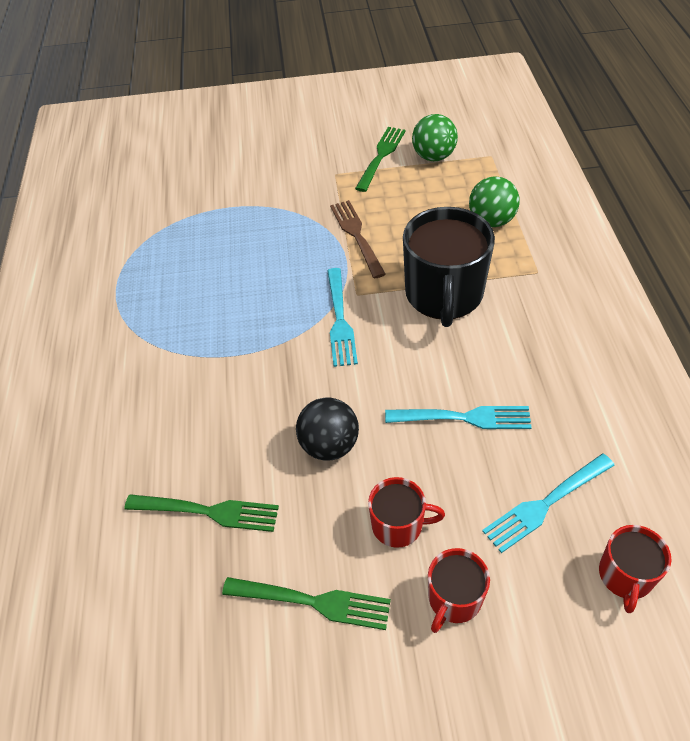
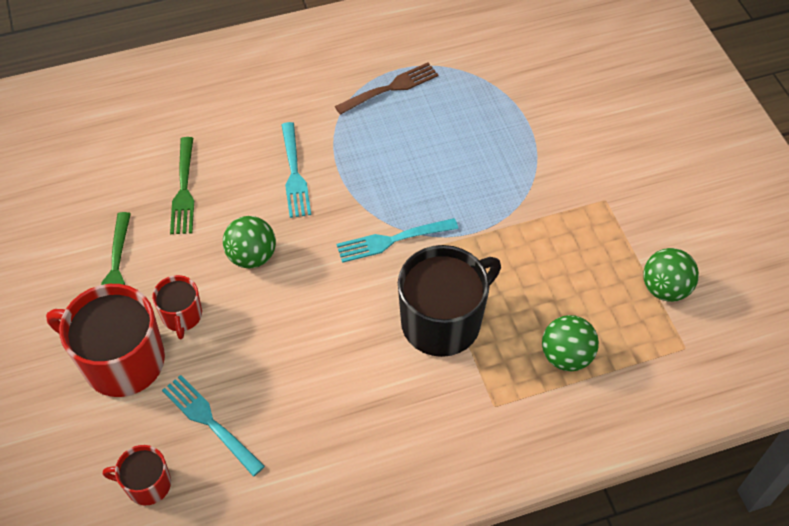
camera: 75 degrees right, 5 degrees up
black ball [296,397,359,461] -> green ball [223,216,276,269]
brown fork [330,200,386,279] -> brown fork moved to [335,63,438,115]
green fork [355,127,406,192] -> none
turquoise fork [385,406,532,429] -> turquoise fork moved to [281,122,311,218]
black mug [403,207,495,327] -> black mug turned 150 degrees clockwise [398,245,501,357]
red mug [428,548,490,633] -> red mug [46,284,165,397], size x1.94

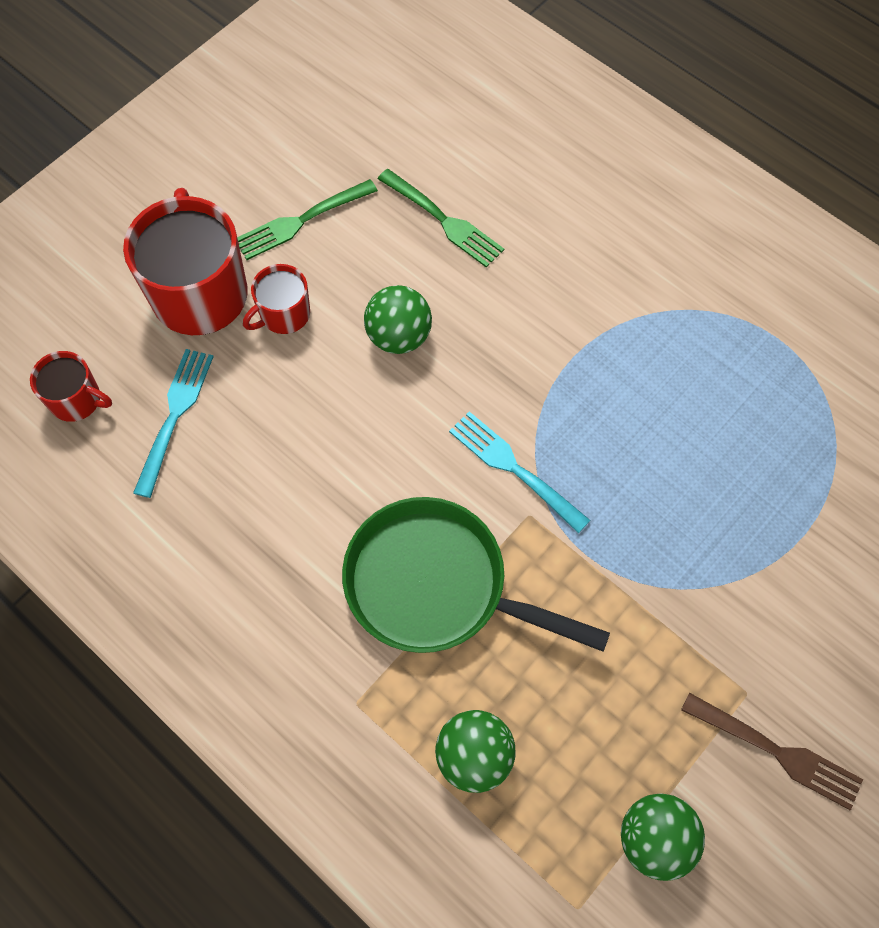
camera: 60 degrees right, 10 degrees up
red mug [103,445,171,505] -> red mug turned 135 degrees clockwise [30,351,112,422]
green fork [170,137,194,234] -> green fork turned 105 degrees counterclockwise [378,169,504,268]
turquoise fork [281,122,311,218] -> none
brown fork [335,63,438,115] -> brown fork moved to [681,693,863,810]
black mug [398,245,501,357] -> green pan [342,497,610,653]

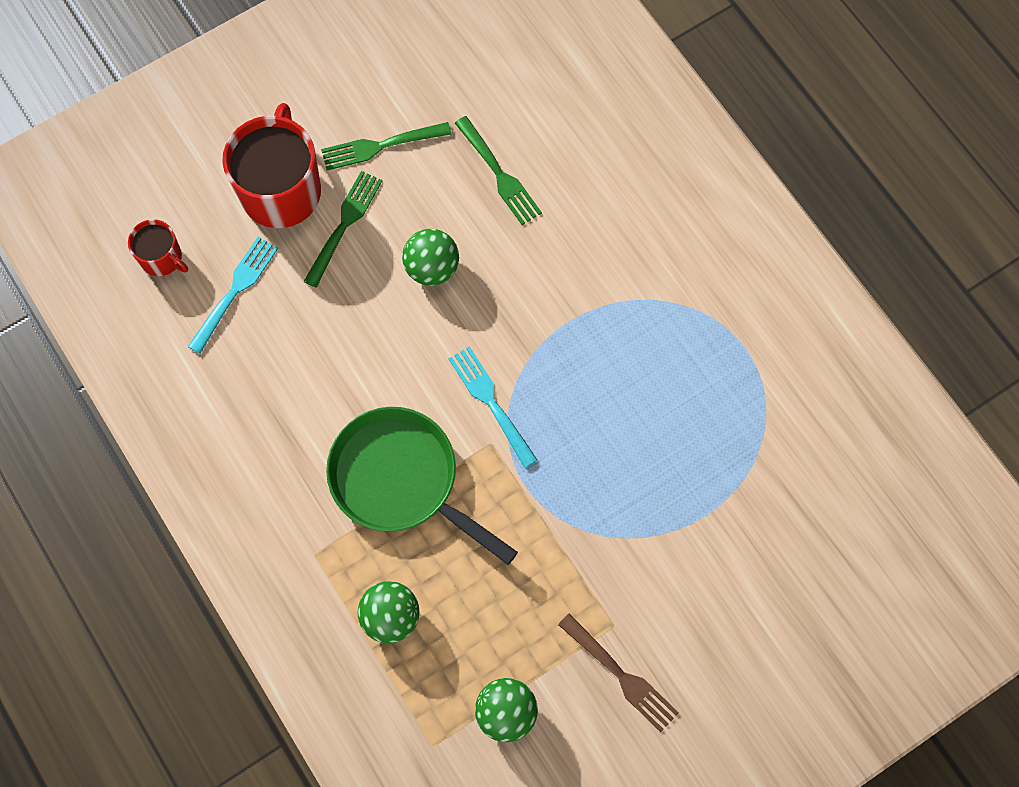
camera: 15 degrees right, 5 degrees up
red mug [243,264,310,334] -> green fork [304,171,382,288]

